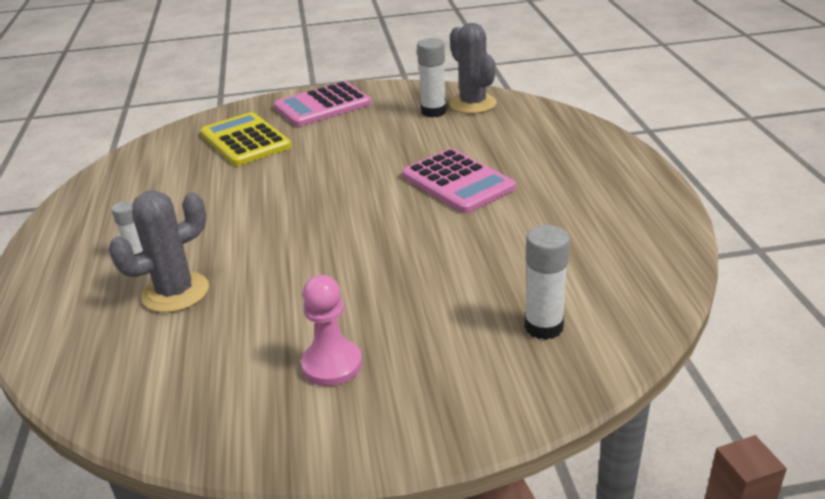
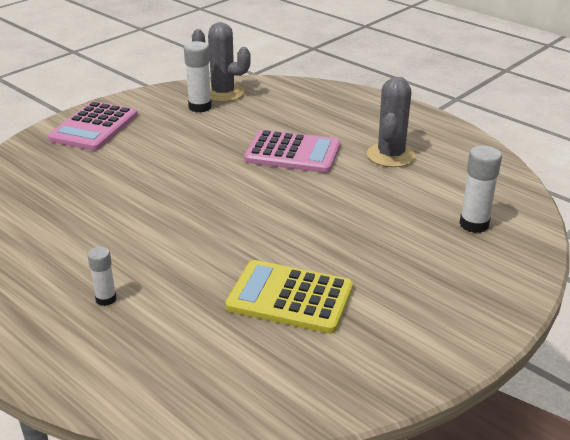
camera: 40 degrees left, 0 degrees up
grey cactus [108,191,209,313] -> grey cactus moved to [367,77,415,167]
yellow calculator [200,112,292,166] -> yellow calculator moved to [225,260,353,334]
pink pawn [301,275,362,386] -> none

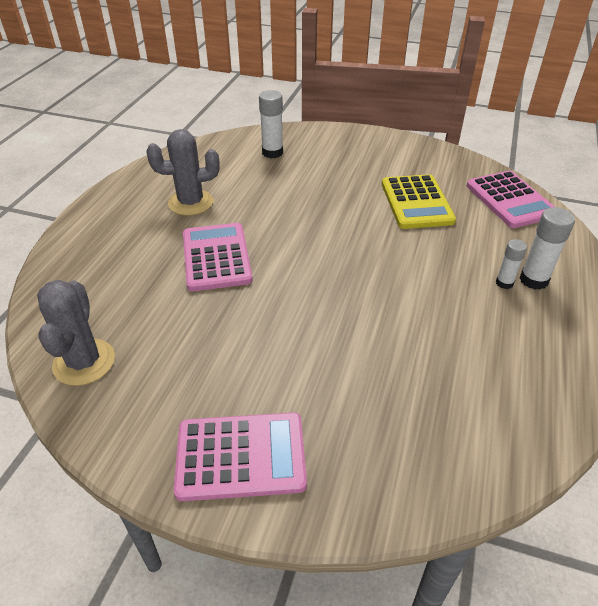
camera: 115 degrees left, 10 degrees up
white glue stick [184,41,212,113] -> white glue stick moved to [520,207,575,290]
none -> pink calculator [467,171,555,228]

